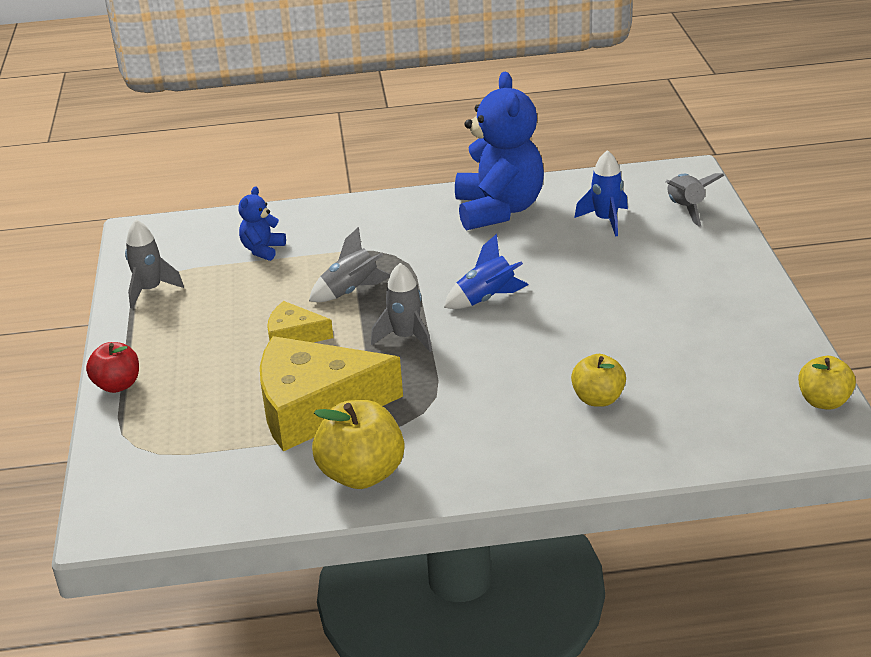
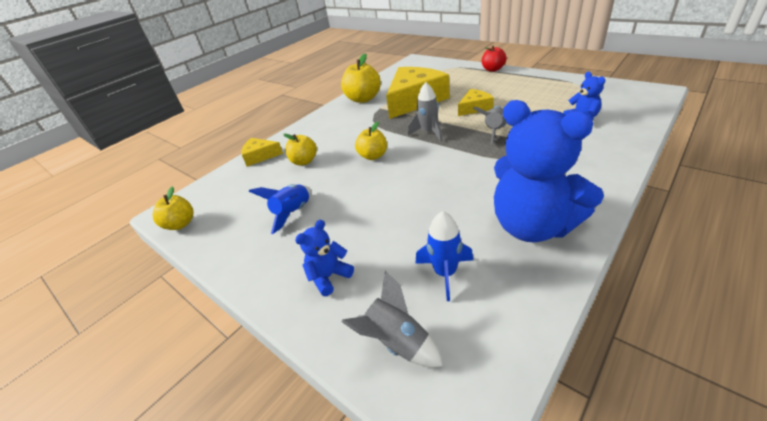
camera: 140 degrees right, 5 degrees up
grey rocket [125,219,184,309] -> none
blue rocket [444,234,529,309] -> blue rocket moved to [249,184,311,234]
none -> yellow cheese [241,138,283,167]
none -> blue teddy bear [295,220,354,296]
none -> yellow apple [355,122,387,160]

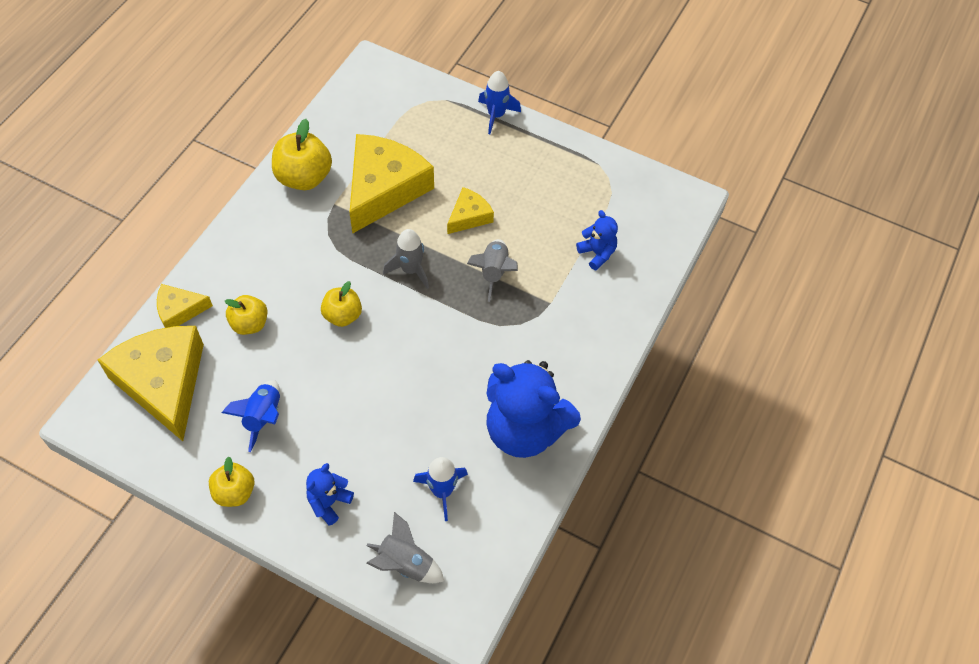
camera: 20 degrees left, 20 degrees up
yellow apple [153,186,193,230] -> yellow apple moved to [209,457,254,507]
red apple [482,45,507,72] -> blue rocket [478,71,521,134]
none -> yellow cheese [98,326,204,441]

